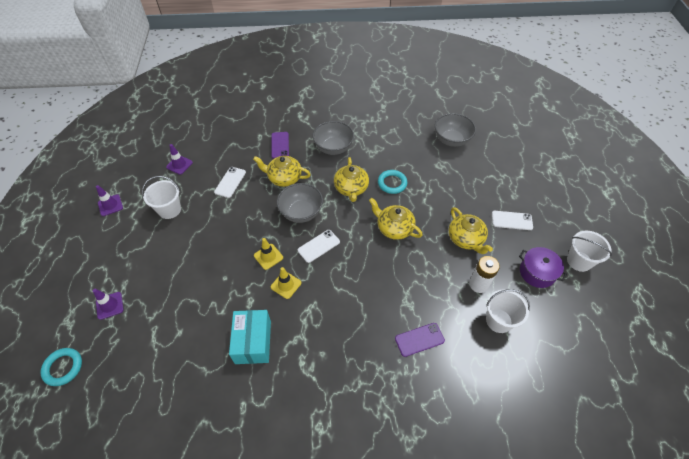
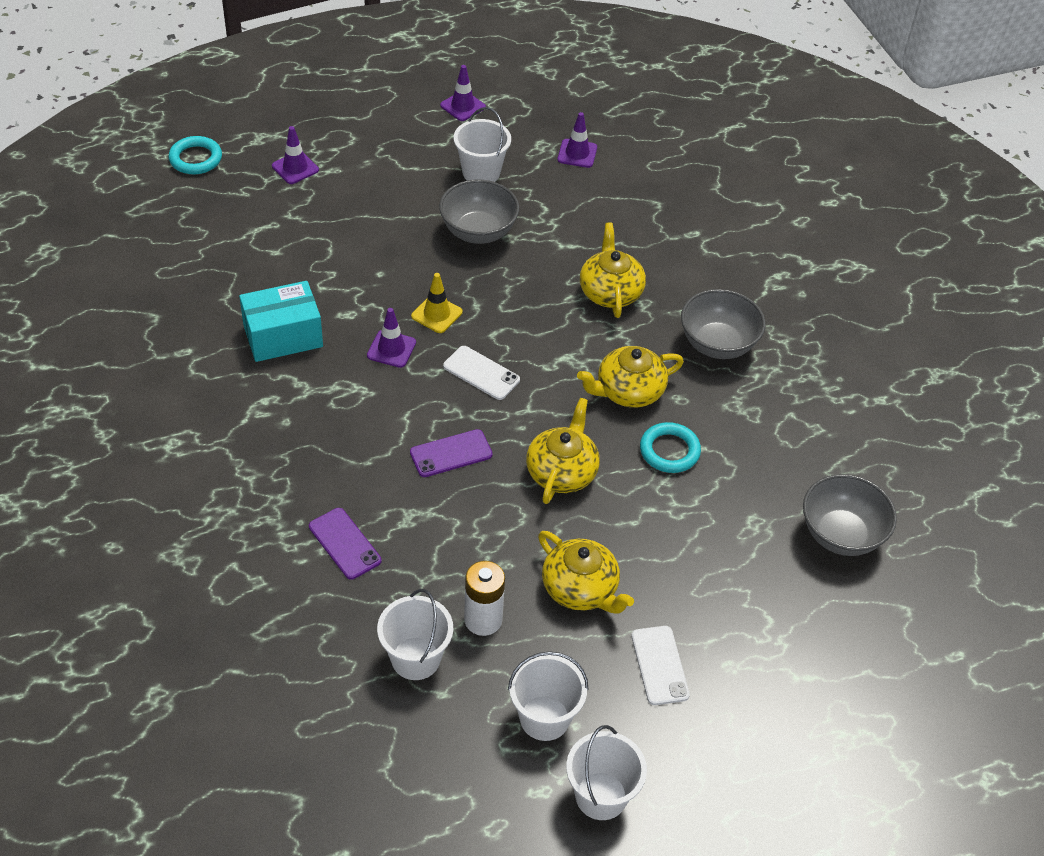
camera: 70 degrees right, 5 degrees down
white phone [214,167,246,198] -> none
purple phone [271,132,289,159] -> purple phone moved to [410,429,493,477]
yellow traffic cone [271,267,301,299] -> purple traffic cone [367,308,416,368]
grey bowl [277,183,323,223] -> grey bowl moved to [439,180,519,244]
yellow teapot [449,207,493,254] -> yellow teapot turned 90 degrees counterclockwise [538,531,634,614]
purple pot [519,247,567,288] -> white bucket [508,651,589,741]

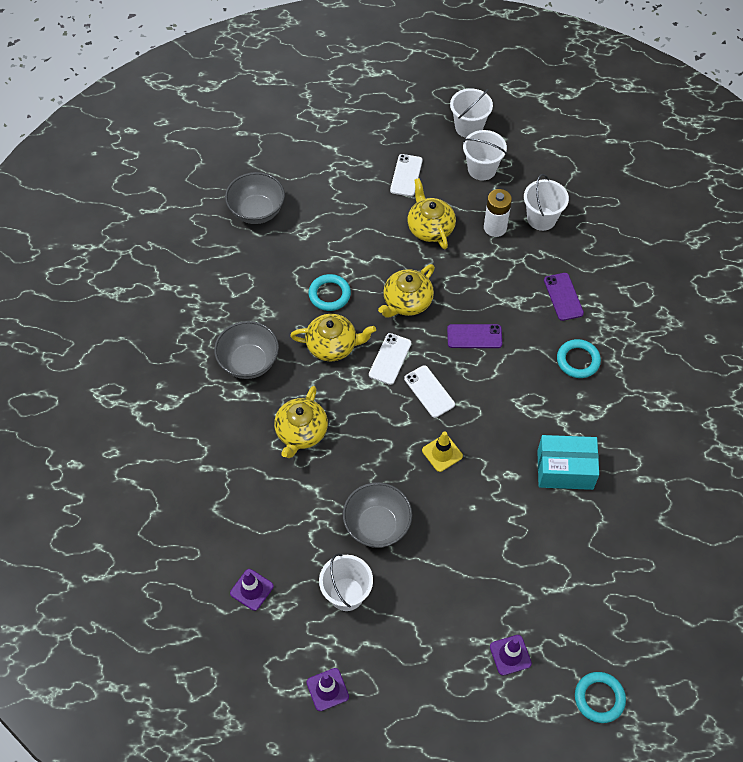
camera: 155 degrees left, 10 degrees up
purple traffic cone [367,308,416,368] -> none
none -> white phone [369,333,411,385]
none -> turquoise ring [557,339,601,378]

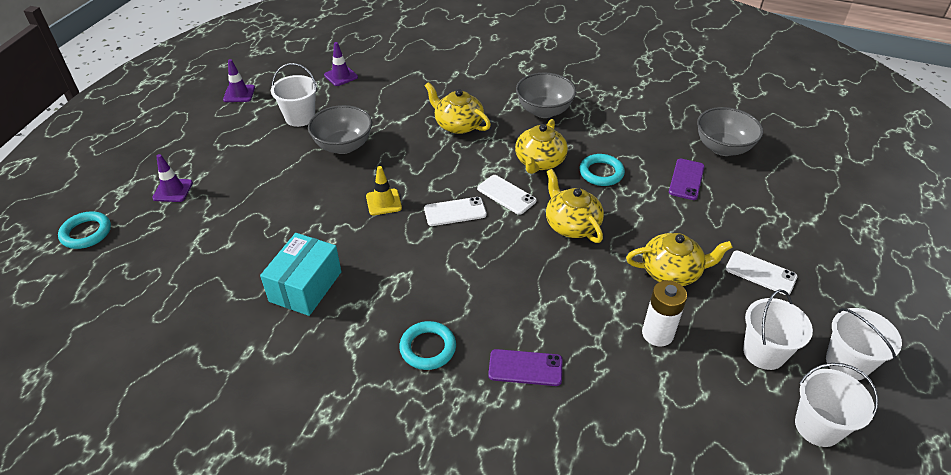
camera: 110 degrees right, 15 degrees down
purple phone [447,324,502,348] -> purple phone moved to [669,159,705,200]
white bucket [524,174,569,231] -> white bucket moved to [795,363,878,447]

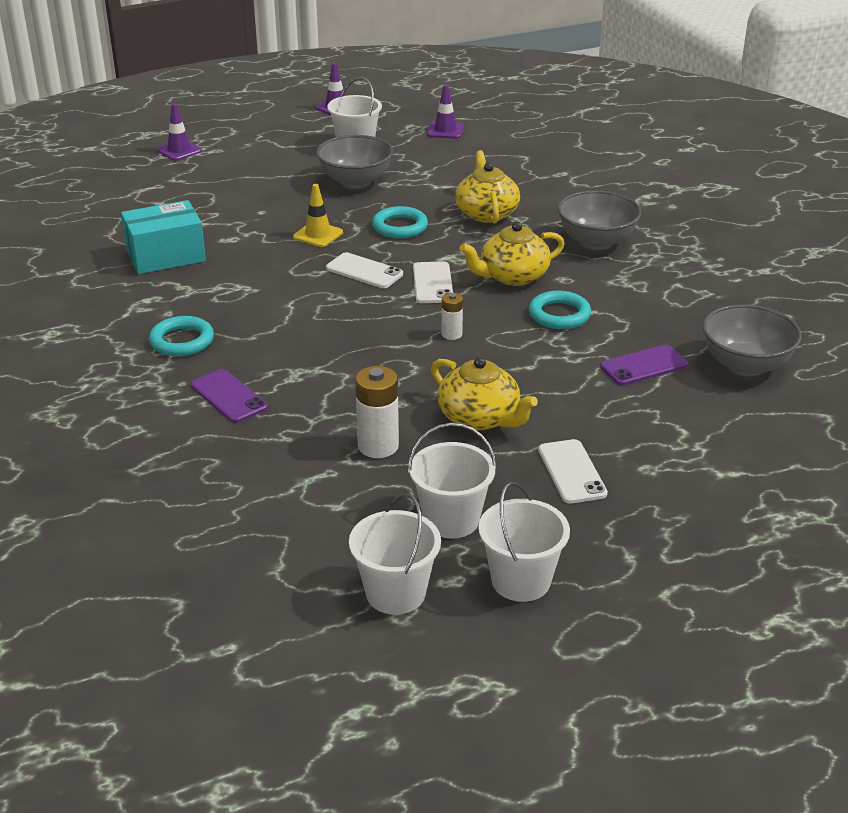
camera: 45 degrees right, 10 degrees down
turquoise ring [58,211,111,249] -> turquoise ring moved to [372,206,428,239]
yellow teapot [546,169,604,243] -> white battery [442,293,463,340]

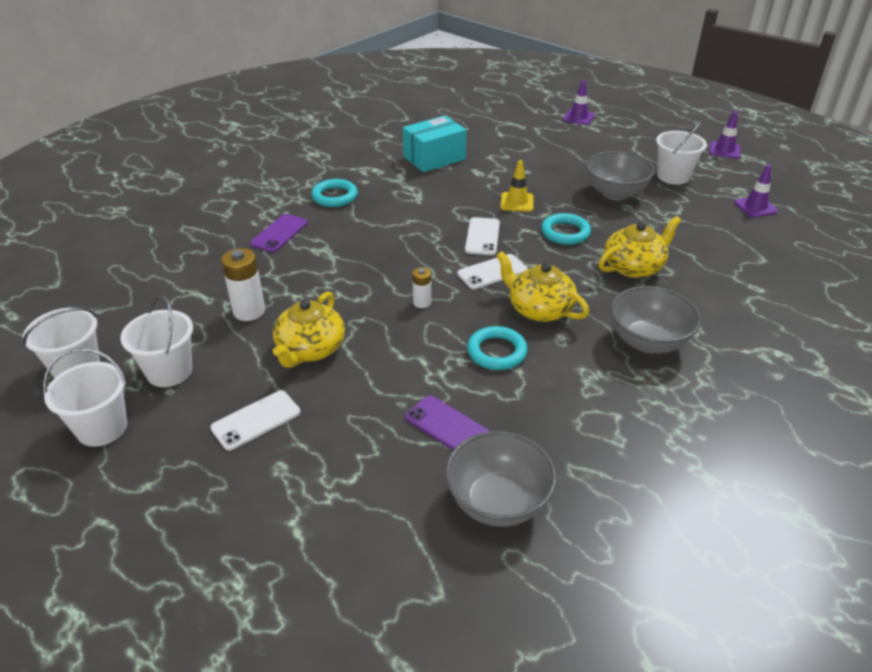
camera: 65 degrees right, 5 degrees up
turquoise box [121,200,206,274] -> turquoise box turned 75 degrees counterclockwise [403,115,467,172]

